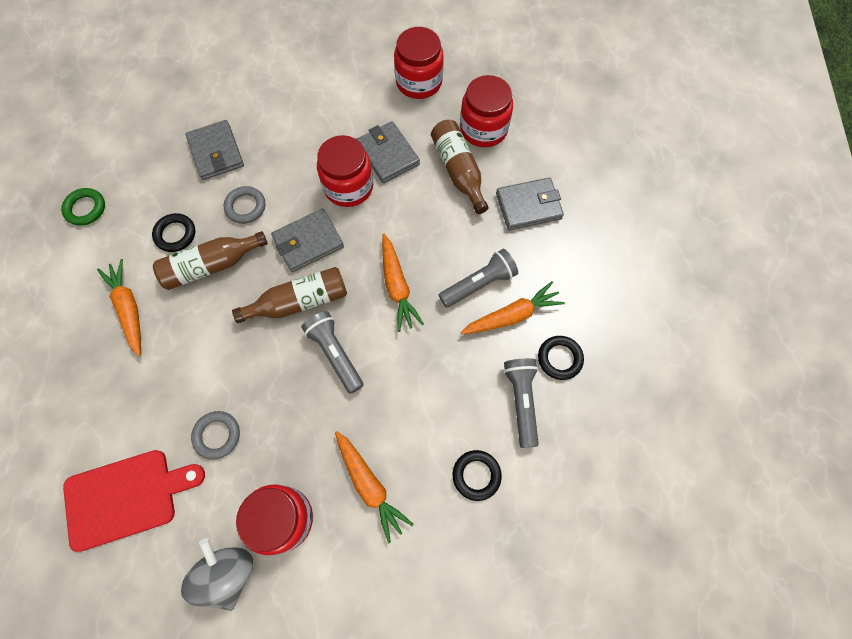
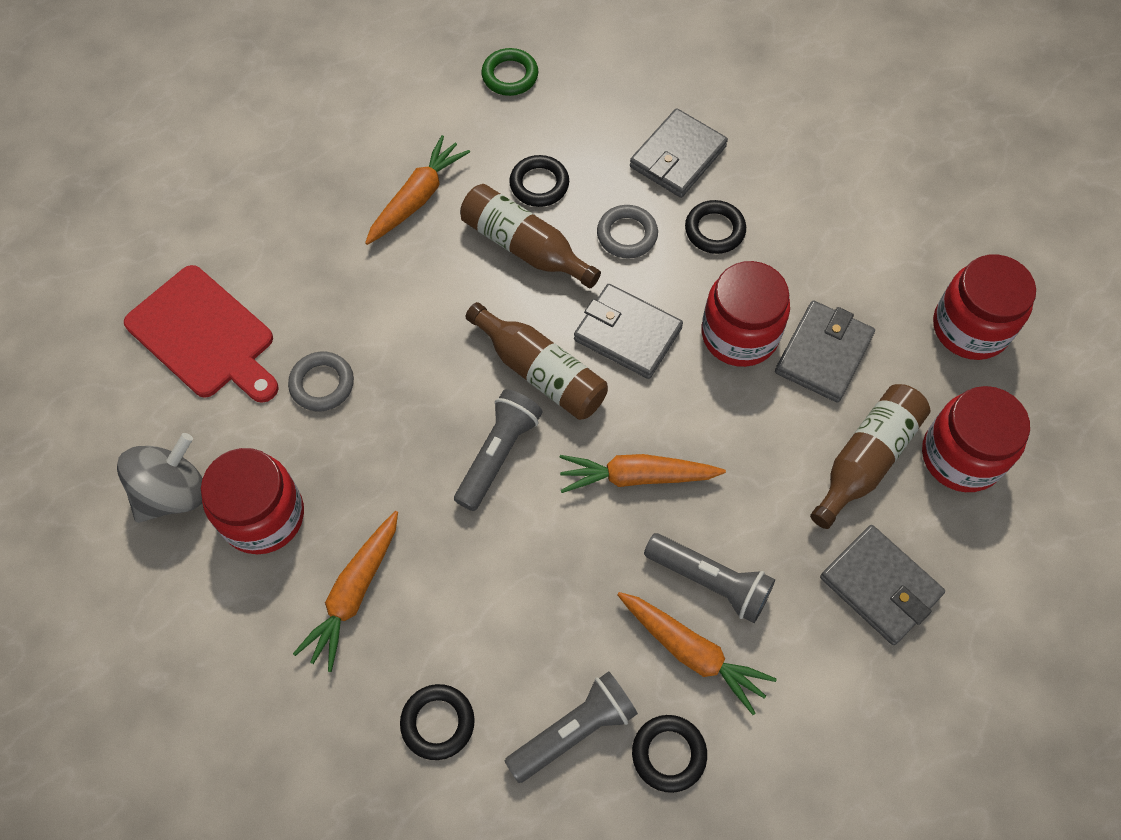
camera: 60 degrees right, 5 degrees down
orange carrot [382,234,424,332] -> orange carrot turned 45 degrees clockwise [559,454,726,493]
none -> black ring [685,200,746,254]

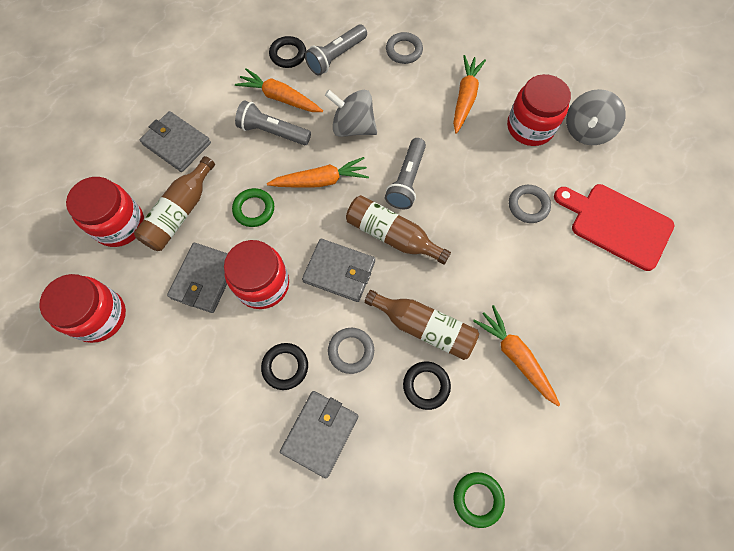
camera: 170 degrees right, 5 degrees up
orange carrot [365,135,470,245] -> orange carrot turned 120 degrees clockwise [473,305,560,407]
black ring [400,684,475,760] -> grey ring [386,32,423,64]
none -> green ring [232,188,274,227]
none -> grey spinning top [325,90,377,137]

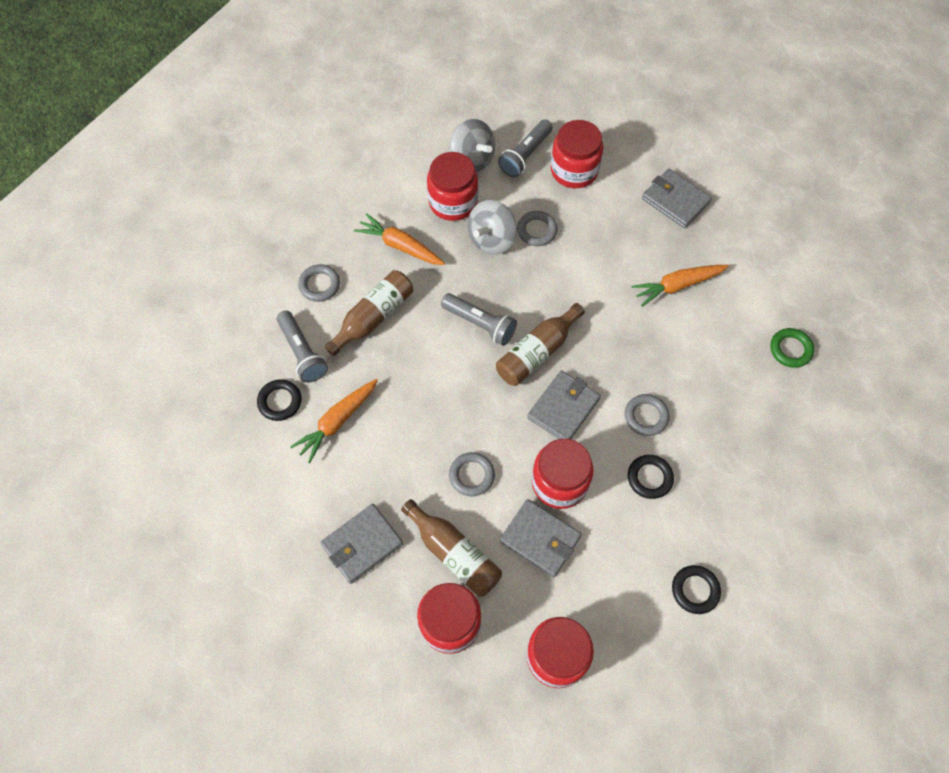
camera: 75 degrees left, 5 degrees down
green ring [232,188,274,227] -> grey ring [449,452,495,496]
grey flashlight [235,100,311,145] -> grey flashlight moved to [498,120,553,178]
orange carrot [267,157,369,188] -> none
grey wallet [280,391,358,478] -> grey wallet moved to [642,169,712,228]
grey spinning top [325,90,377,137] -> grey spinning top moved to [468,200,517,255]
brown bottle [364,290,479,360] -> brown bottle moved to [325,270,413,356]
black ring [403,361,451,410] -> black ring moved to [672,565,721,614]
red cutting board [554,184,675,271] -> red jar [551,120,603,188]

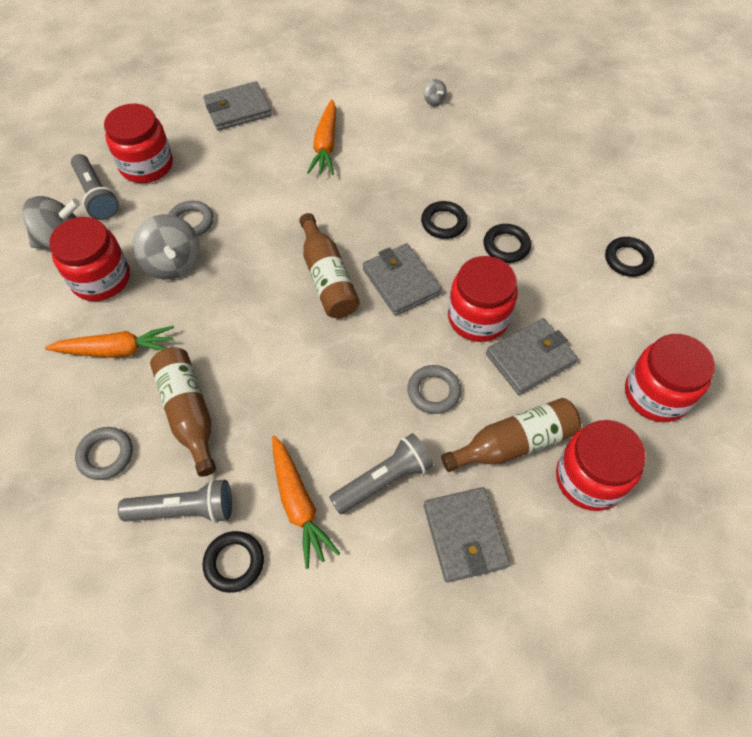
camera: 65 degrees left, 5 degrees down
orange carrot [354,213,445,265] -> orange carrot turned 150 degrees counterclockwise [45,326,174,358]
grey flashlight [441,293,517,346] -> grey flashlight moved to [329,433,433,514]
grey ring [625,394,670,436] -> black ring [421,201,468,239]
green ring [770,328,814,368] -> grey spinning top [424,79,447,106]

